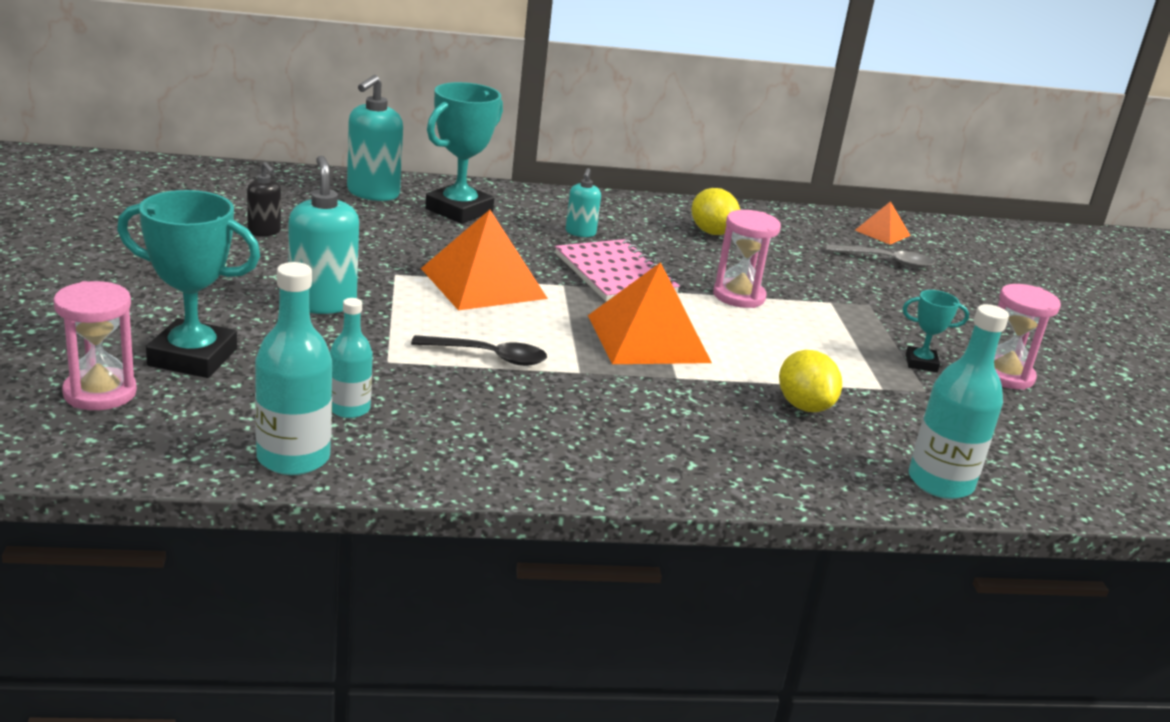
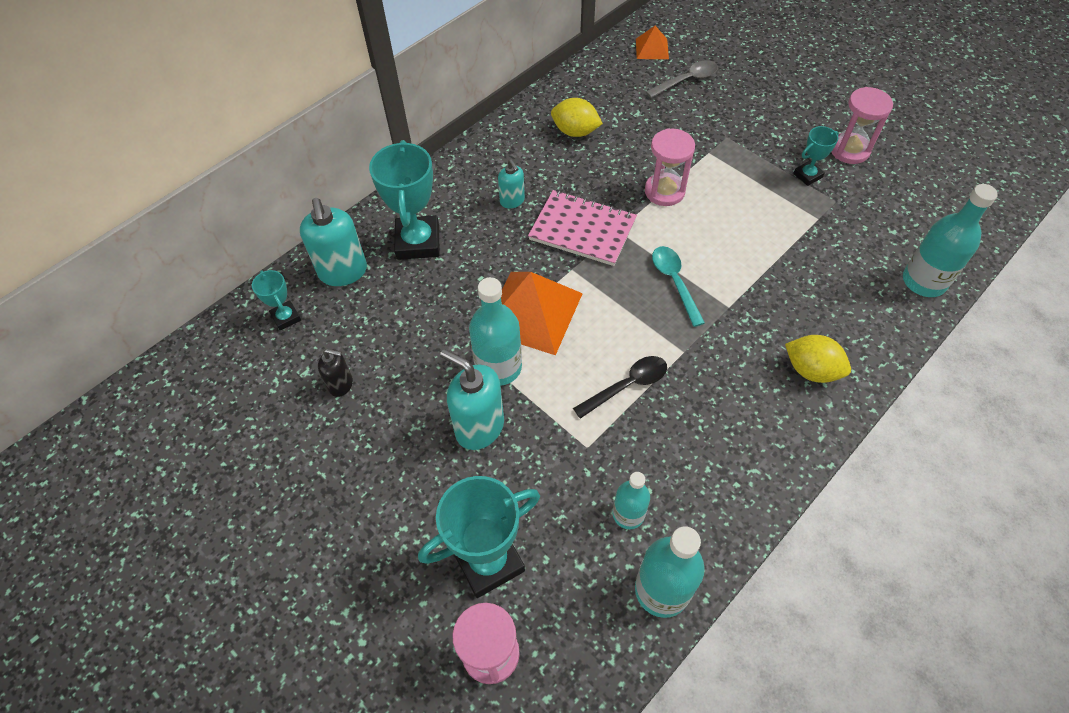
camera: 35 degrees left, 30 degrees up
orange pyramid [588,262,712,364] -> turquoise spoon [652,246,705,327]
yellow lemon [779,350,842,412] -> yellow lemon moved to [785,335,851,383]
none -> turquoise trophy [252,270,301,330]
none -> turquoise bottle [469,277,522,386]

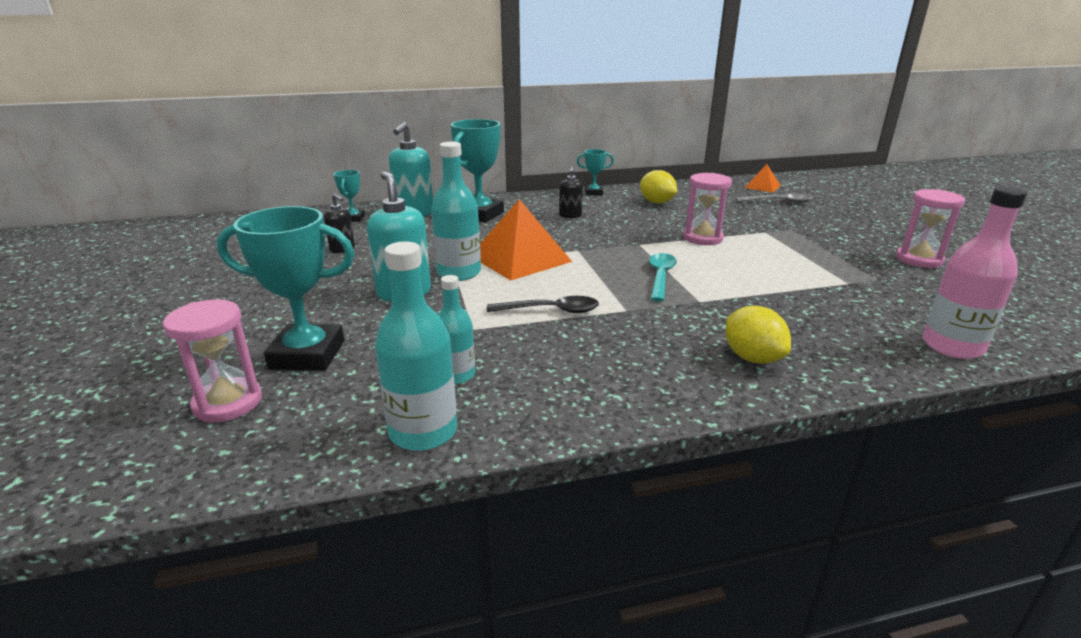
camera: 30 degrees right, 30 degrees down
turquoise soap dispenser [498,159,525,209] -> black soap dispenser [559,166,583,218]
pink notebook [528,190,637,266] -> none
turquoise trophy [793,126,839,186] -> turquoise trophy moved to [577,149,614,196]
turquoise bottle [903,184,998,297] -> pink bottle [923,186,1027,359]

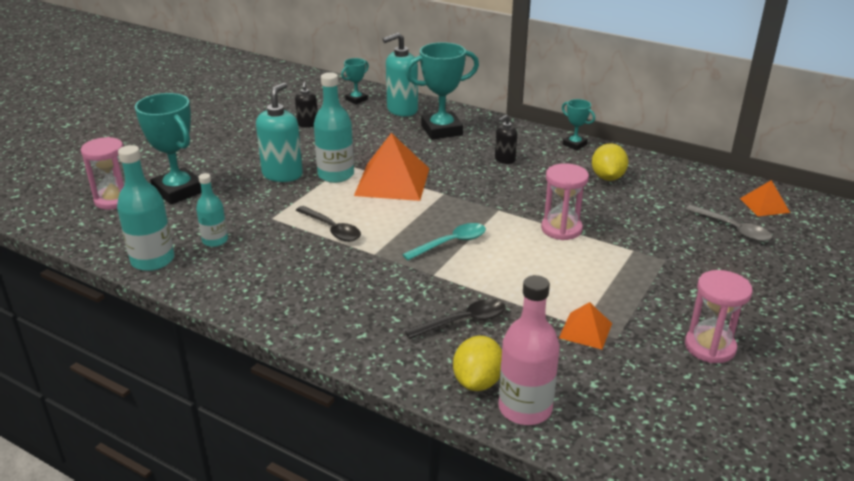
camera: 45 degrees right, 5 degrees up
yellow lemon [725,306,791,364] -> yellow lemon moved to [453,336,502,391]
none -> black spoon [405,299,506,339]
none -> orange pyramid [559,302,612,349]

